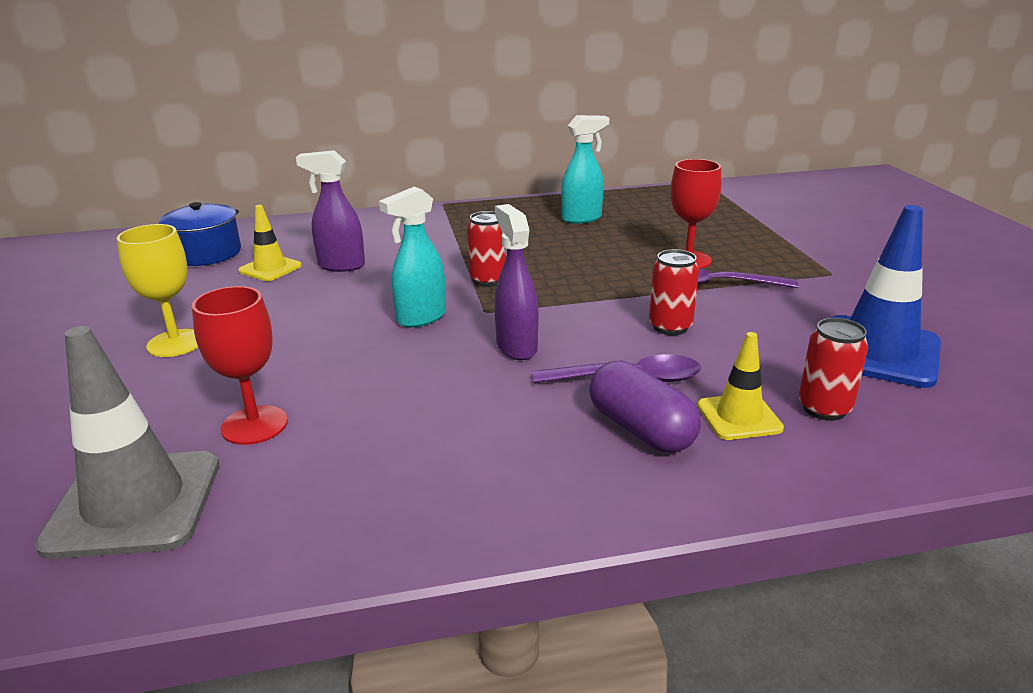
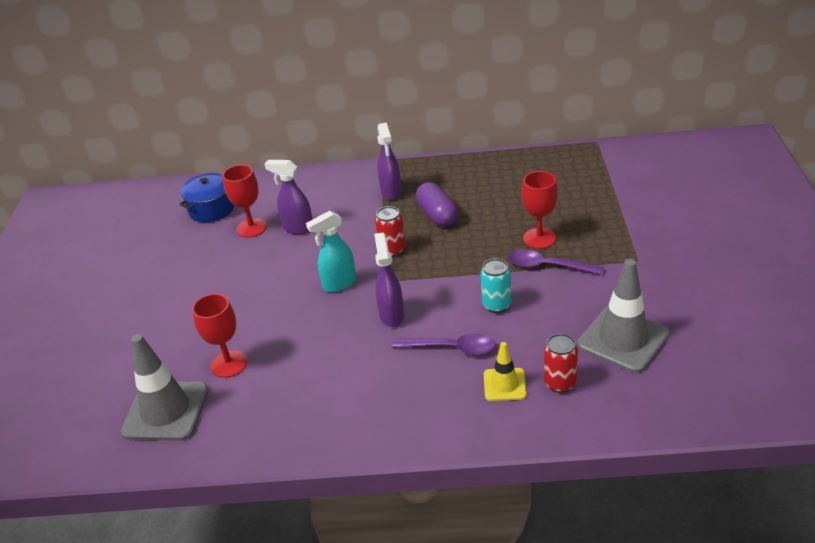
camera: 15 degrees right, 10 degrees up
yellow goblet [117,224,198,357] -> none
yellow traffic cone [238,205,302,281] -> red goblet [223,165,267,238]
turquoise spray bottle [561,115,610,224] -> none
purple capsule [589,360,701,453] -> purple capsule moved to [416,182,458,227]
red can [649,249,699,335] -> turquoise can [481,258,511,313]
blue traffic cone [830,205,941,388] -> grey traffic cone [577,259,670,373]
none -> purple spray bottle [377,122,402,200]

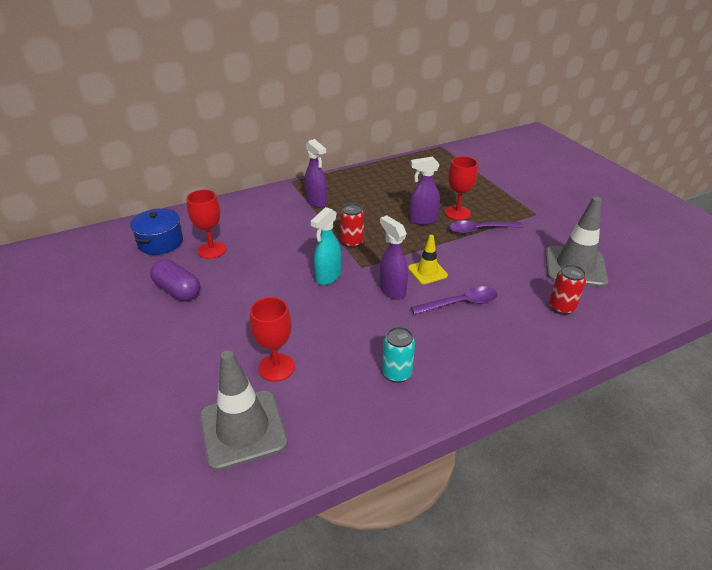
camera: 30 degrees left, 0 degrees up
purple spray bottle [265,160,312,234] -> purple spray bottle moved to [409,157,440,225]
purple capsule [416,182,458,227] -> purple capsule moved to [150,259,200,301]
turquoise can [481,258,511,313] -> turquoise can moved to [382,327,415,383]
yellow traffic cone [484,342,527,401] -> yellow traffic cone moved to [408,235,448,284]

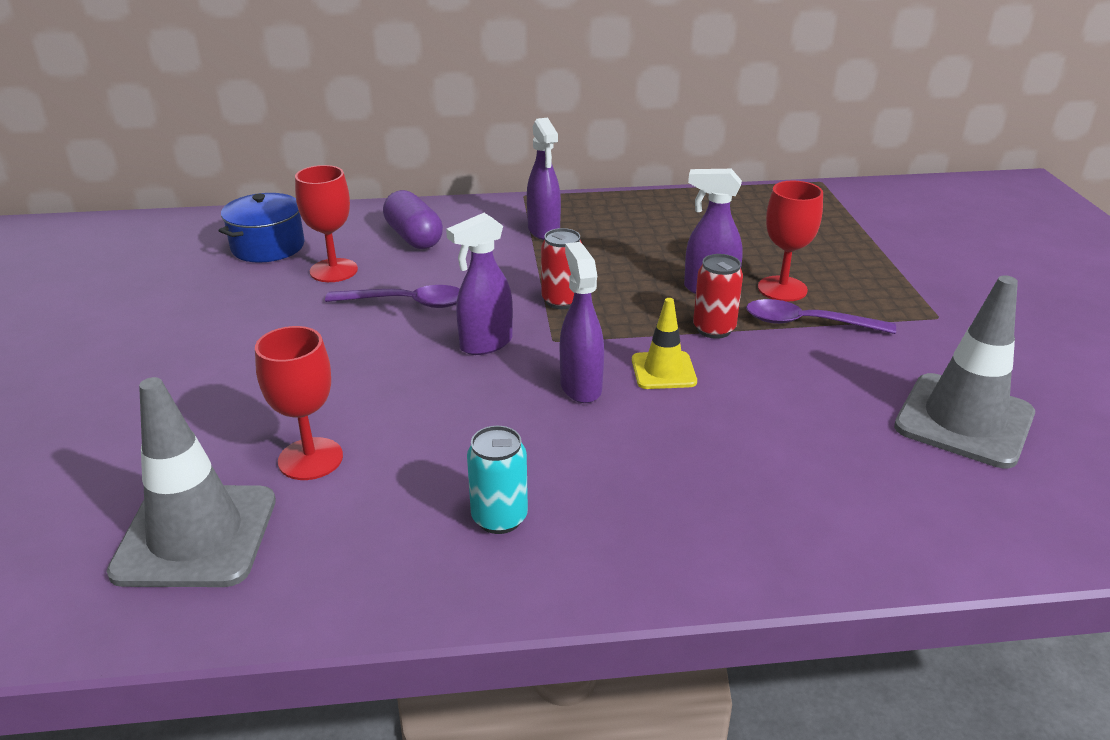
camera: 20 degrees right, 5 degrees down
purple capsule [150,259,200,301] -> purple capsule moved to [383,190,443,249]
turquoise spray bottle [310,207,341,285] -> purple spray bottle [446,213,513,355]
purple spoon [411,286,498,315] -> purple spoon moved to [325,285,460,308]
red can [549,264,586,315] -> red can moved to [693,254,743,339]

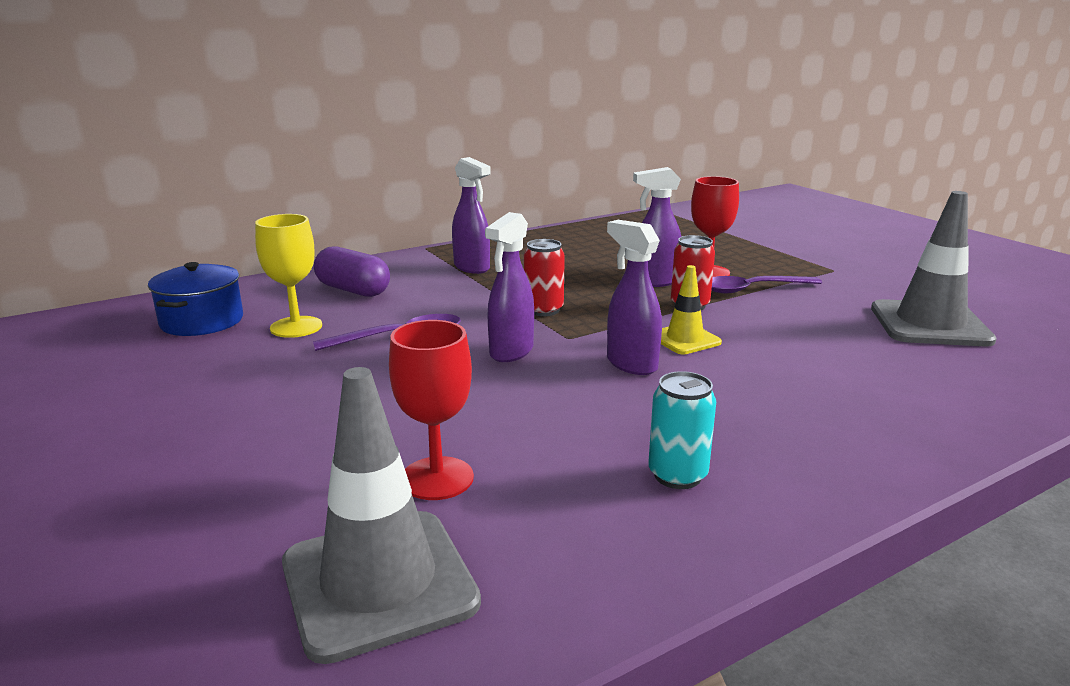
camera: 25 degrees left, 10 degrees down
red goblet [295,165,358,282] -> yellow goblet [255,214,322,338]

